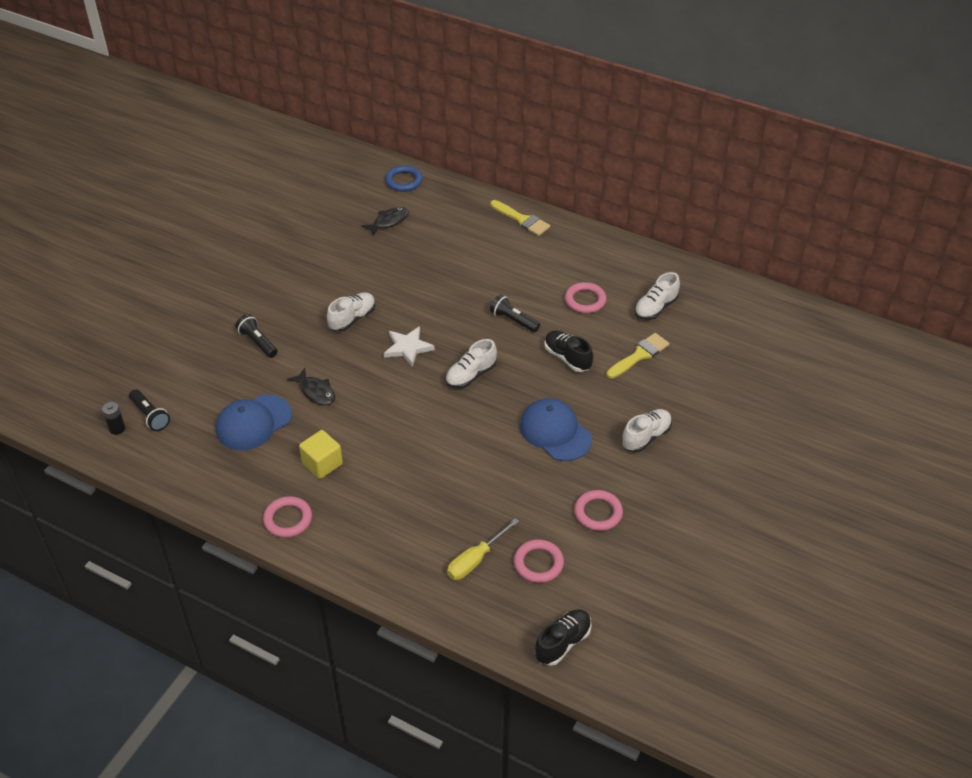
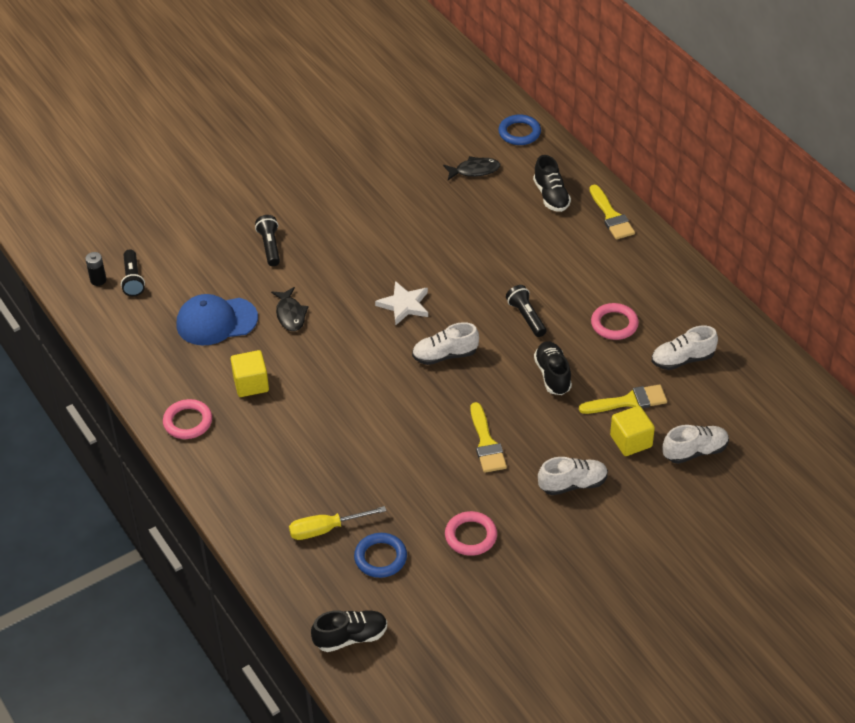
camera: 30 degrees right, 0 degrees up
white shoe [327,292,375,332] -> white shoe moved to [663,425,729,464]
pink ring [514,539,564,583] -> blue ring [354,533,407,578]
blue cap [520,398,592,461] -> yellow brush [470,402,507,473]
none -> black shoe [533,155,571,212]
none -> yellow cube [610,406,655,456]

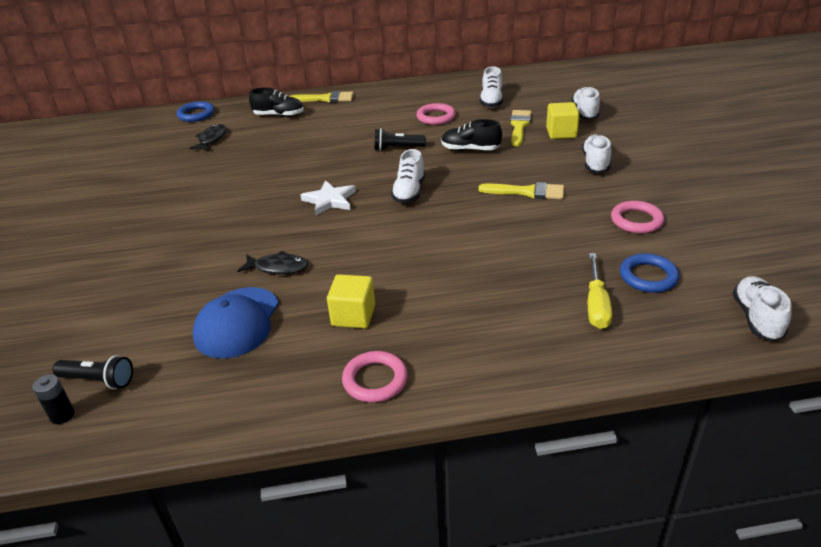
camera: 65 degrees left, 10 degrees down
black flashlight [255,215,280,266] -> none
black shoe [311,610,387,652] -> white shoe [732,276,792,341]

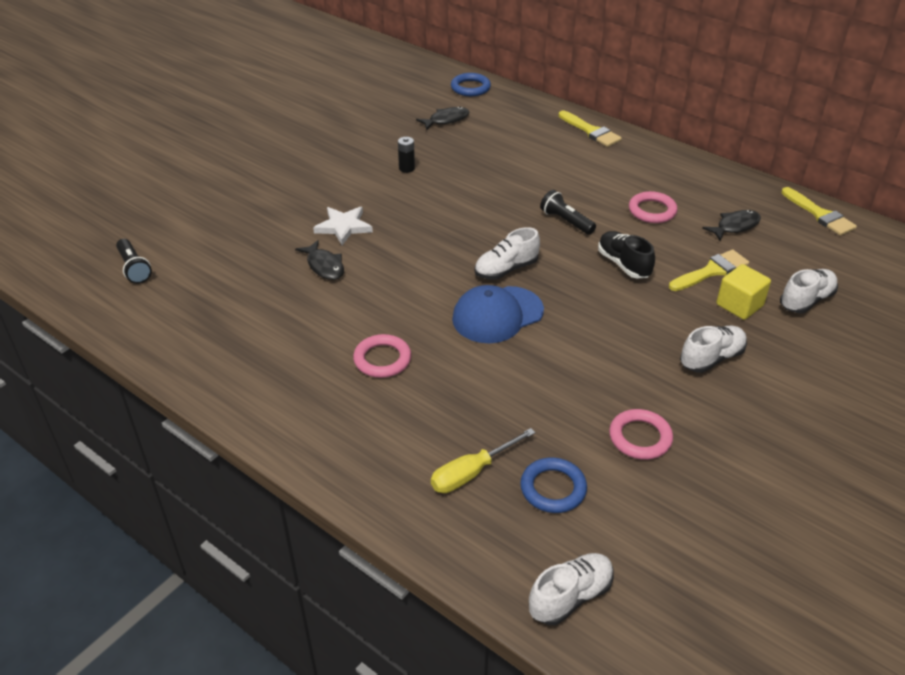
camera: 45 degrees right, 5 degrees up
black battery [32,374,75,424] -> black battery moved to [398,137,415,173]
blue cap [193,287,279,358] -> blue cap moved to [452,285,544,343]
black shoe [249,87,304,117] -> none
white star [300,180,356,215] -> white star moved to [313,207,373,245]
yellow cube [327,274,375,328] -> none
pink ring [342,351,408,402] -> pink ring moved to [353,334,411,378]
yellow brush [478,182,564,199] -> yellow brush moved to [781,187,857,236]
white shoe [480,66,503,108] -> black fish [702,210,761,241]

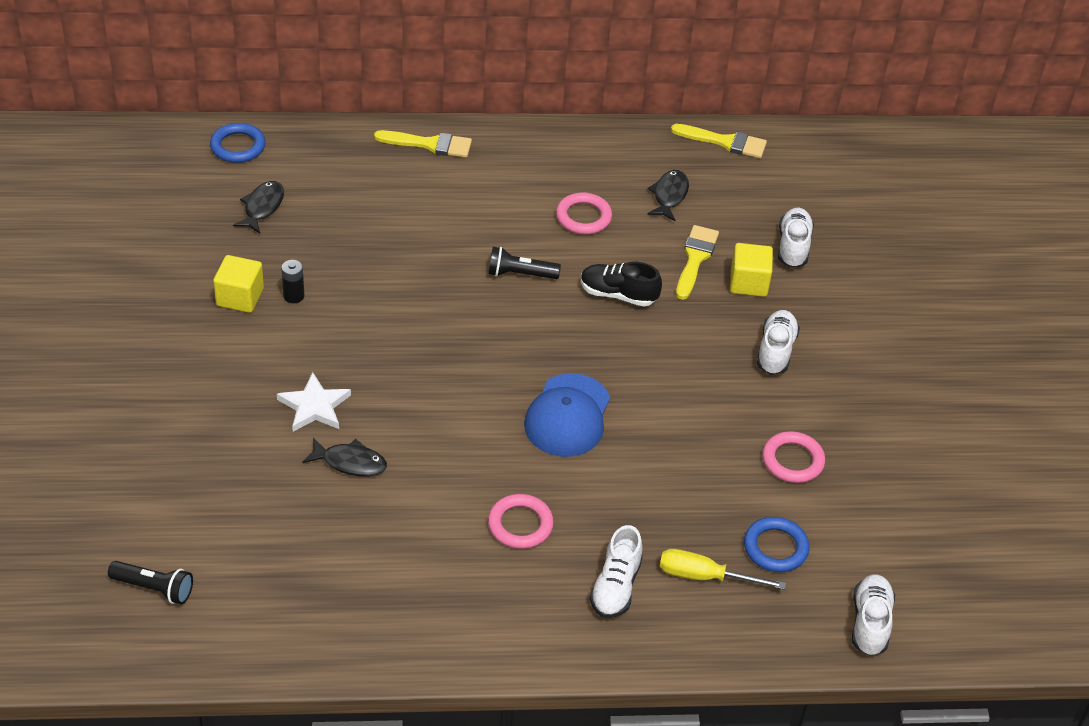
camera: 45 degrees left, 5 degrees up
yellow screwdriver [431,428,536,493] -> yellow screwdriver turned 90 degrees clockwise [660,549,786,590]
white shoe [474,227,540,280] -> white shoe moved to [590,525,643,618]
none -> yellow cube [213,255,264,313]

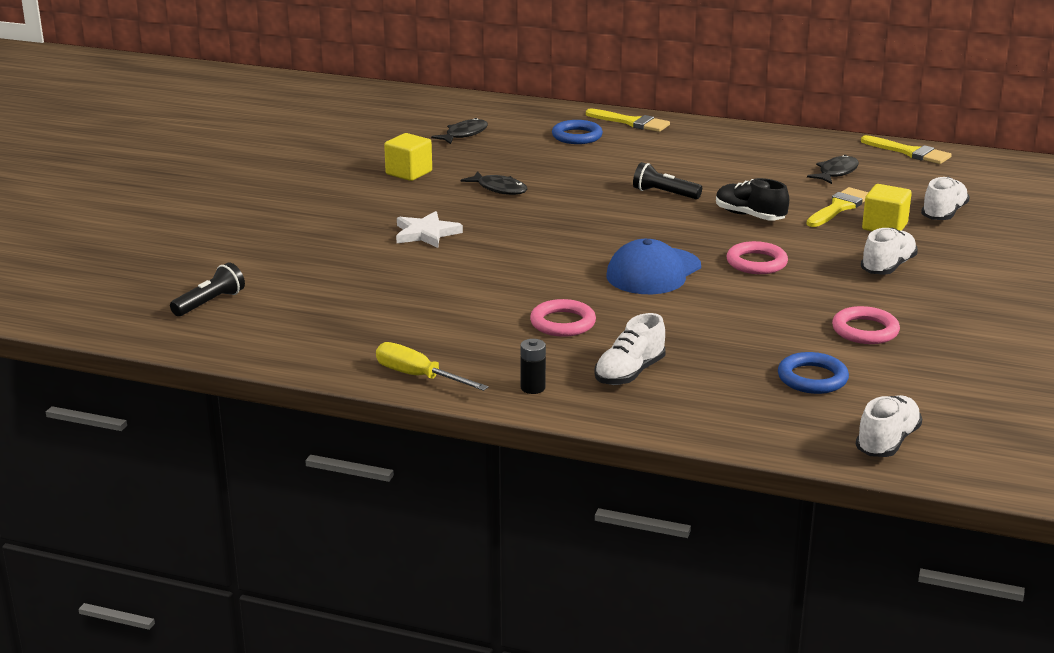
camera: 25 degrees right, 20 degrees down
black flashlight [108,561,193,605] -> black flashlight turned 90 degrees counterclockwise [170,262,245,316]
blue ring [210,123,266,163] -> blue ring moved to [552,120,603,144]
black battery [281,260,305,303] -> black battery moved to [520,339,546,394]
black fish [302,437,387,477] -> black fish moved to [460,171,528,195]
pink ring [556,192,612,234] -> pink ring moved to [726,241,788,274]
yellow screwdriver [660,549,786,590] -> yellow screwdriver moved to [376,342,489,391]

